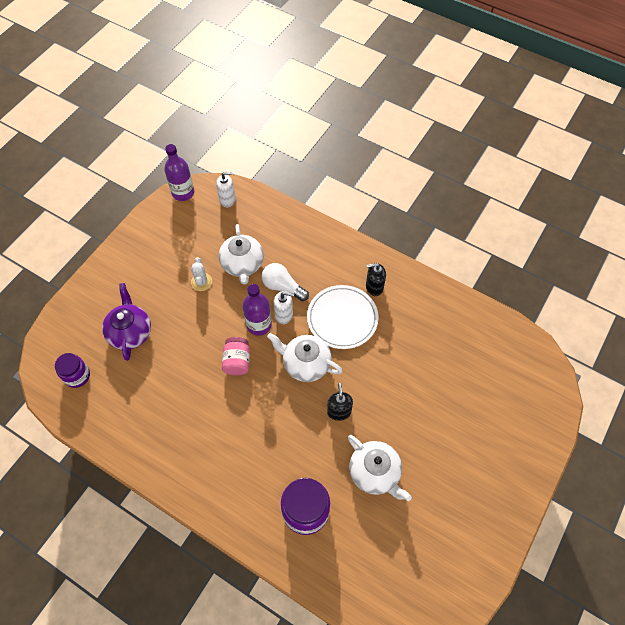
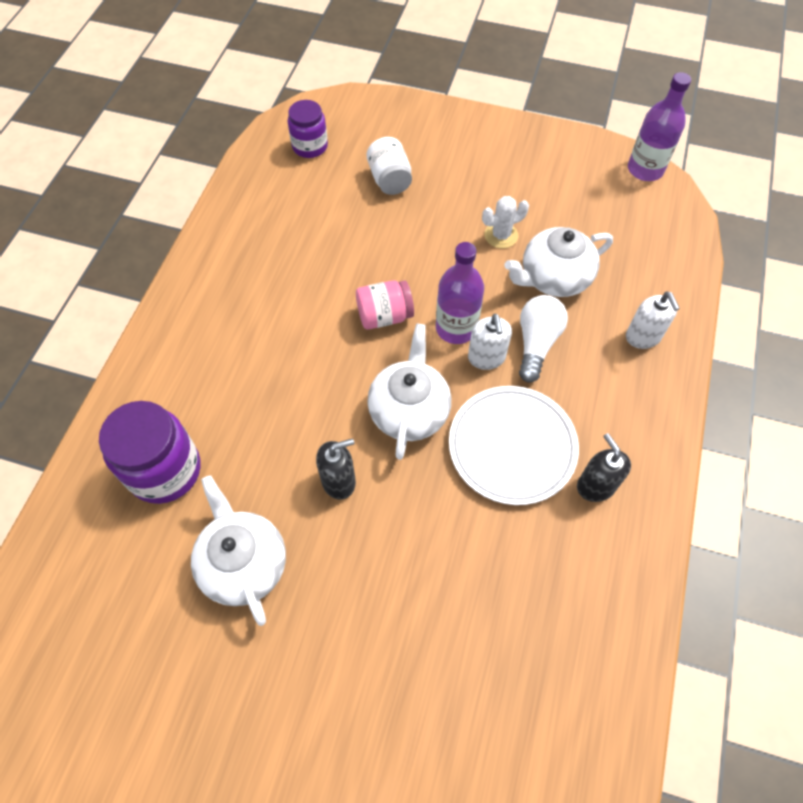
camera: 75 degrees right, 0 degrees up
purple teapot [102,283,151,361] -> white jar [367,137,412,195]
white soap dispenser [216,172,236,207] -> white soap dispenser moved to [626,292,680,349]
white teapot [348,435,412,501] -> white teapot turned 120 degrees clockwise [191,475,286,626]

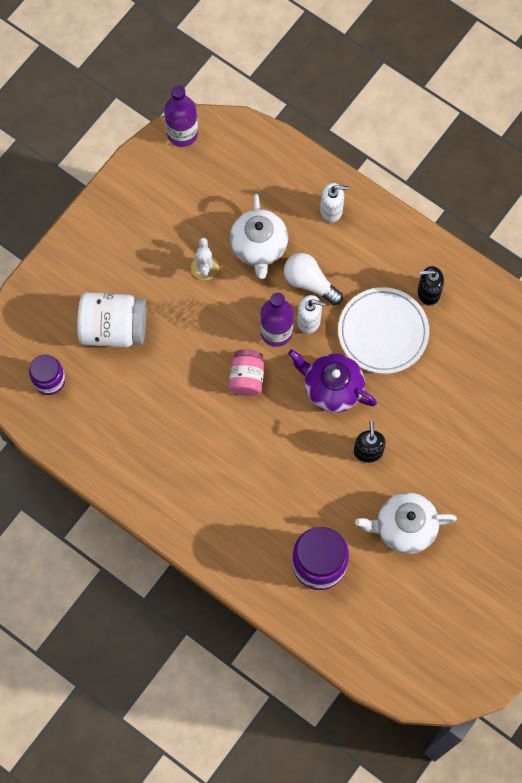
camera: 70 degrees left, 10 degrees up
white jar [367,137,412,195] -> white jar [77,292,146,347], size x1.60
white teapot [367,324,451,460] -> purple teapot [288,349,377,413]

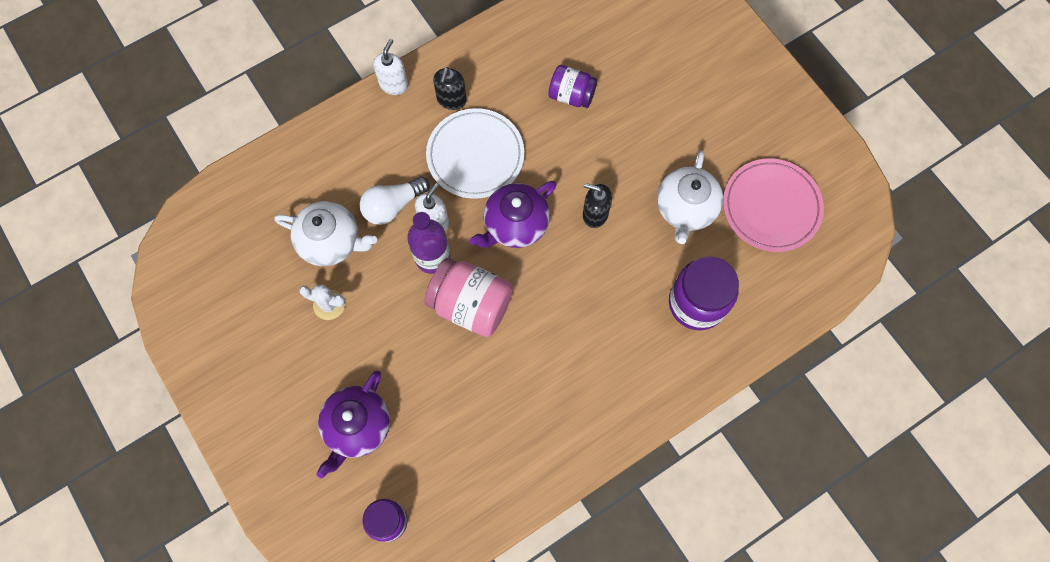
camera: 70 degrees left, 0 degrees up
white jar [77,292,146,347] -> purple teapot [316,371,390,478]
purple bottle [164,85,198,147] -> none
pink jar [229,349,264,396] -> pink jar [425,258,513,337], size x1.60
white soap dispenser [320,183,349,223] -> white soap dispenser moved to [373,39,408,95]
none -> purple jar [548,65,597,108]
none -> pink plate [723,159,824,252]

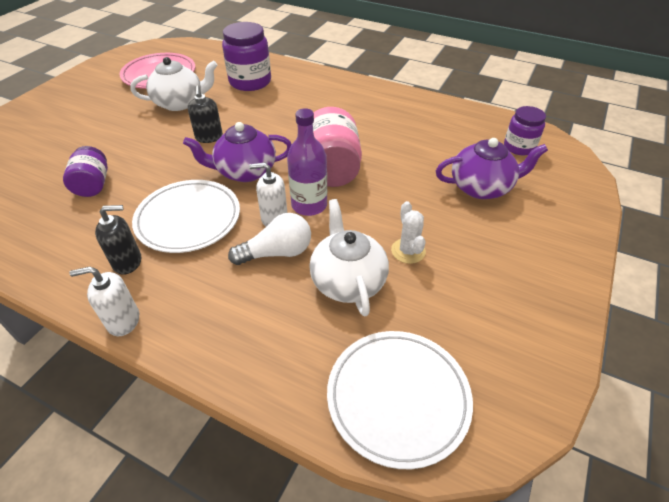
camera: 120 degrees left, 25 degrees down
white light bulb [360,177,430,225] -> white light bulb turned 45 degrees counterclockwise [228,213,311,265]
purple teapot [469,181,557,248] -> purple teapot turned 150 degrees clockwise [183,122,292,182]
none -> white plate [327,331,473,469]

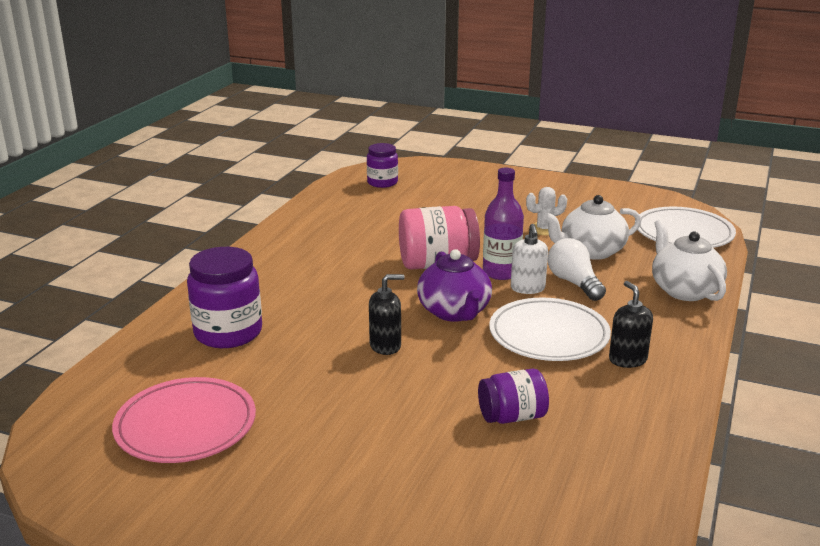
camera: 95 degrees left, 20 degrees down
white soap dispenser [69,266,139,336] -> none
white teapot [130,57,218,111] -> white teapot moved to [652,220,727,301]
purple teapot [436,138,548,199] -> none

